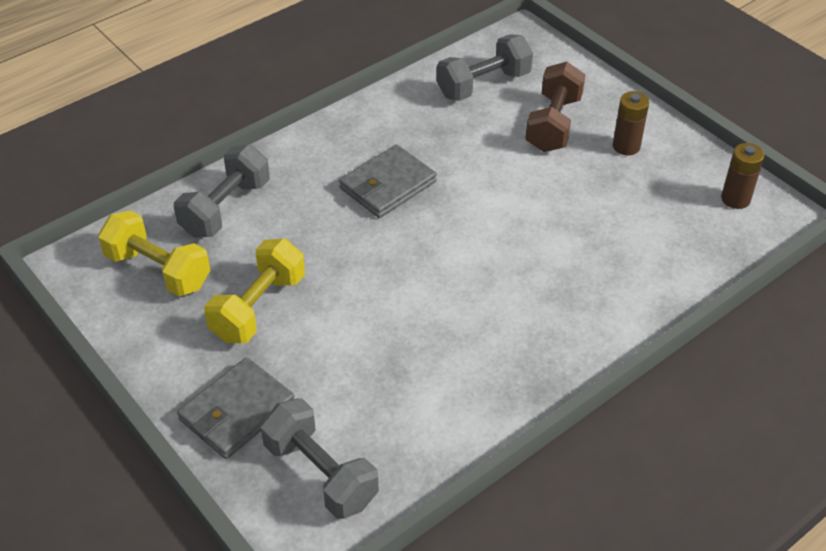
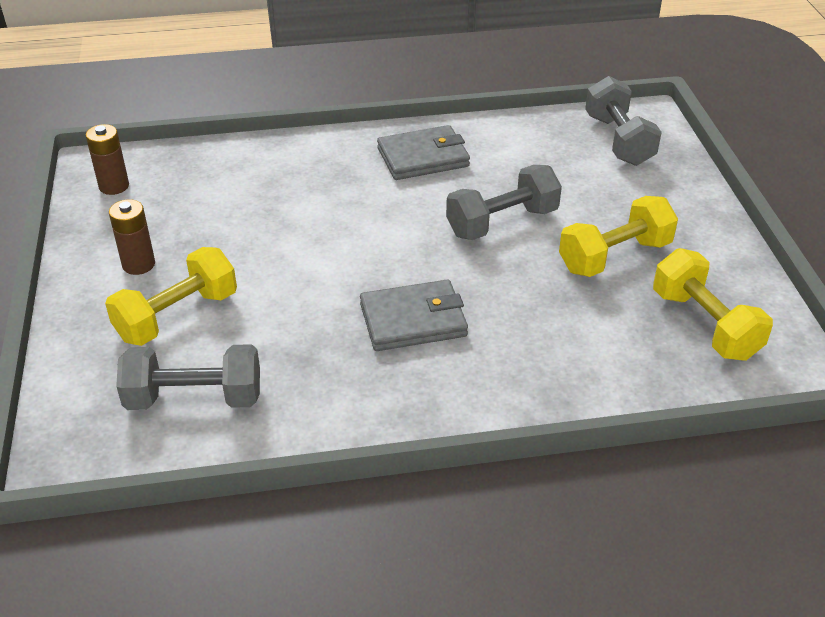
camera: 150 degrees left, 5 degrees down
grey dumbbell [174,145,270,238] -> grey dumbbell moved to [446,165,562,240]
grey wallet [177,357,294,459] -> grey wallet moved to [377,125,470,180]
brown dumbbell [525,62,585,152] -> yellow dumbbell [105,247,237,346]

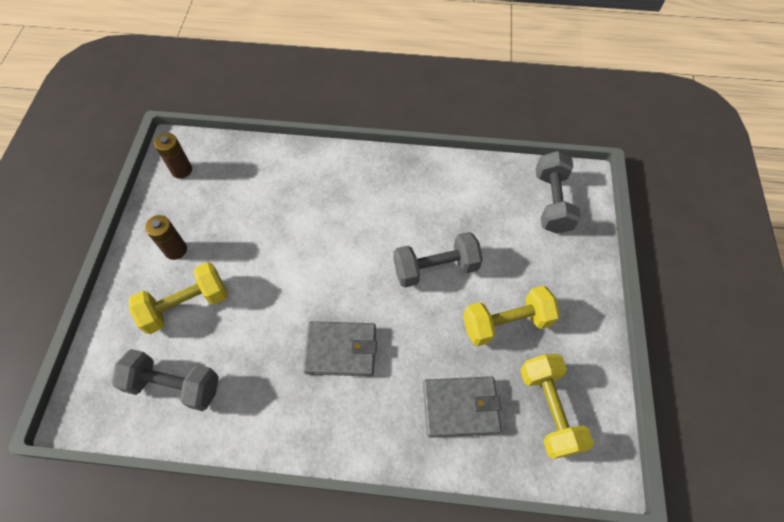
camera: 15 degrees right, 20 degrees up
grey wallet [377,125,470,180] -> grey wallet moved to [423,376,501,438]

